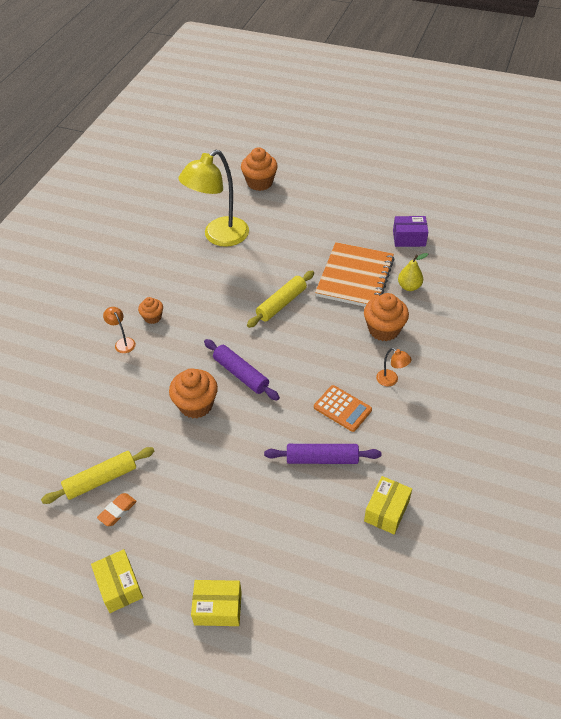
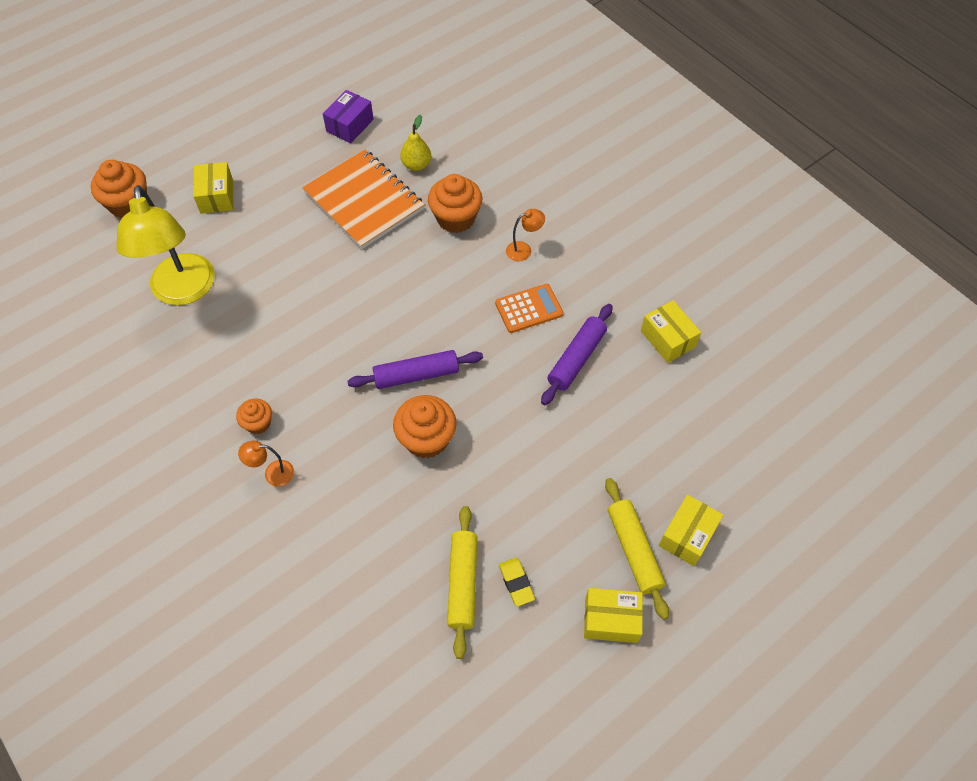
camera: 60 degrees left, 10 degrees up
orange eraser [97,493,137,526] -> yellow eraser [499,558,535,606]
yellow rolling pin [247,271,314,328] -> yellow rolling pin moved to [605,478,669,620]
none -> yellow box [193,162,233,214]

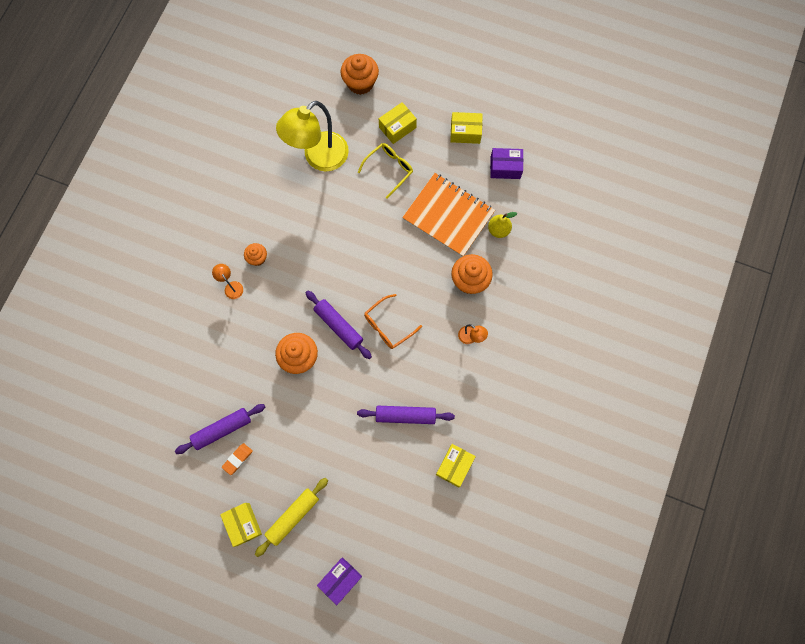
camera: 60 degrees right, 15 degrees up
orange notebook [302,149,425,249] -> orange notebook turned 75 degrees counterclockwise [402,173,495,257]
yellow rolling pin [447,506,477,659] -> purple rolling pin [175,404,265,454]
orange calculator [495,284,563,333] -> none
yellow eraser [499,558,535,606] -> orange eraser [222,443,253,475]
yellow box [659,494,723,566] -> yellow box moved to [450,112,483,144]
none -> purple box [317,557,362,605]
none -> yellow glasses [358,143,413,199]
none -> orange glasses [364,294,422,349]

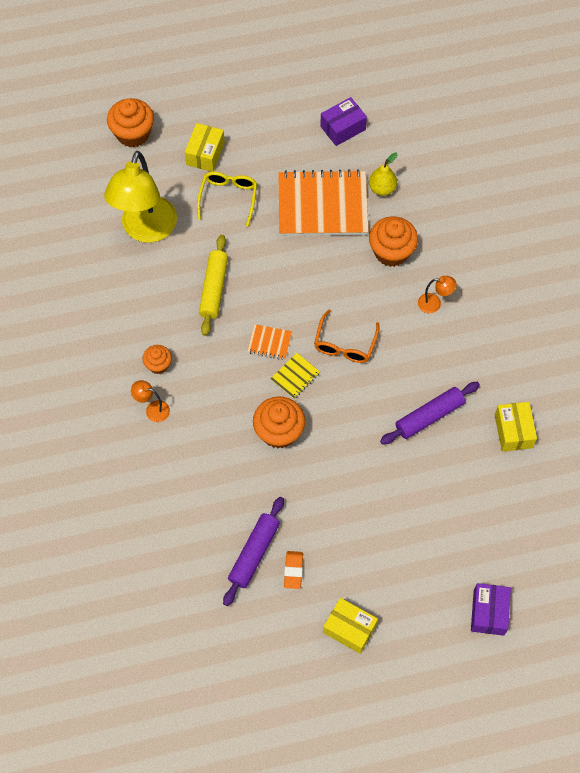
camera: 35 degrees left, 10 degrees down
yellow rolling pin [255,478,328,557] -> yellow rolling pin moved to [199,235,228,336]
purple rolling pin [305,291,372,359] -> yellow notebook [271,353,320,399]
yellow box [450,112,483,144] -> none
none -> orange notebook [247,324,292,360]

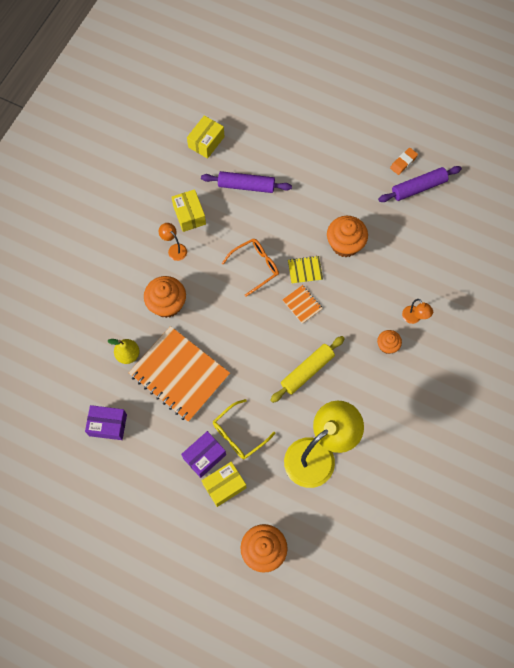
camera: 140 degrees left, 5 degrees up
yellow box [323,598,378,654] -> yellow box moved to [171,189,206,232]
purple box [471,583,511,636] -> purple box moved to [181,431,226,478]

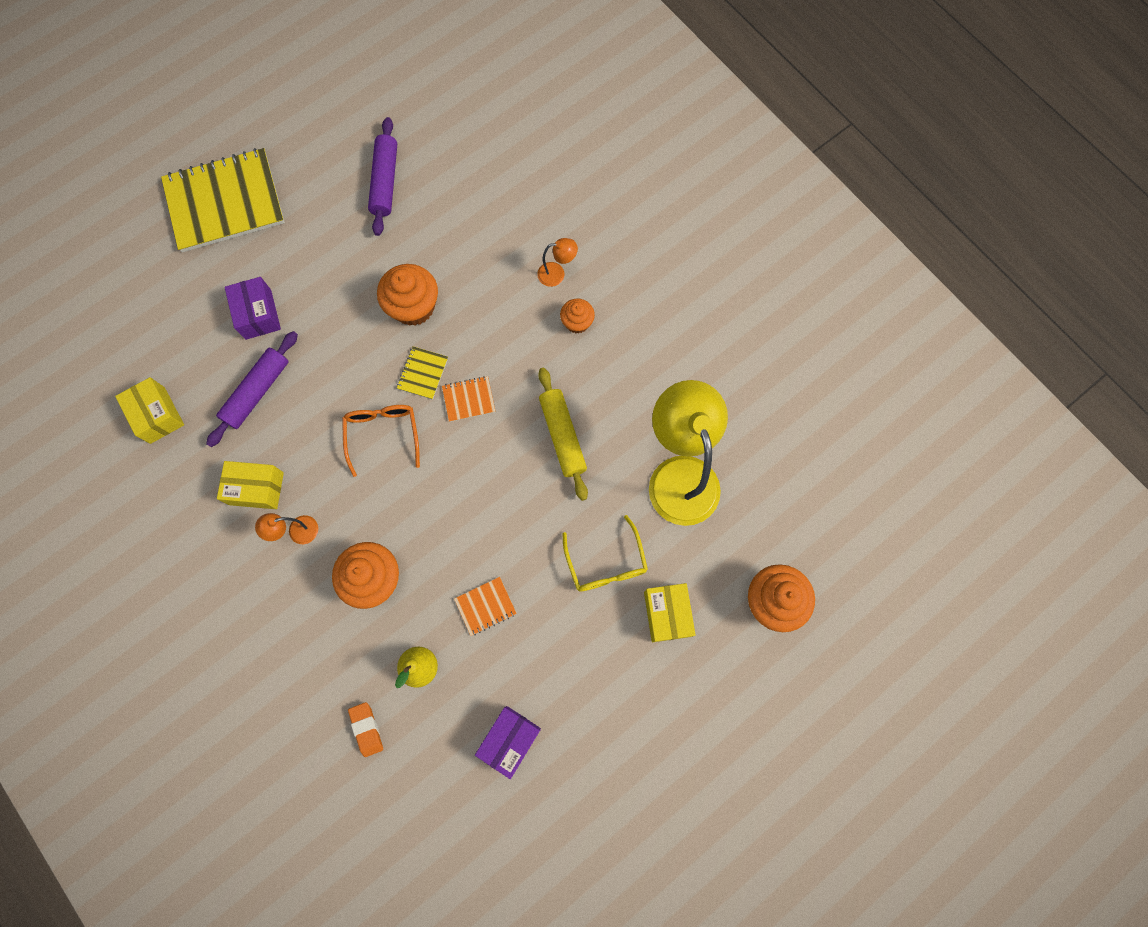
camera: 65 degrees left, 5 degrees up
orange notebook [129,326,230,422] -> orange notebook [454,577,517,636], size x0.42
purple box [181,431,226,478] -> purple box moved to [225,277,281,340]
orange eraser [390,148,418,175] -> orange eraser moved to [348,702,383,757]
none -> yellow notebook [161,148,285,252]

